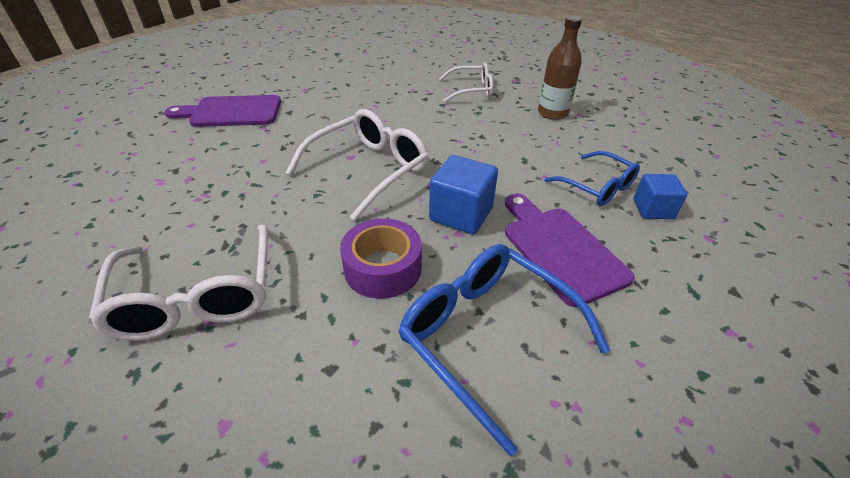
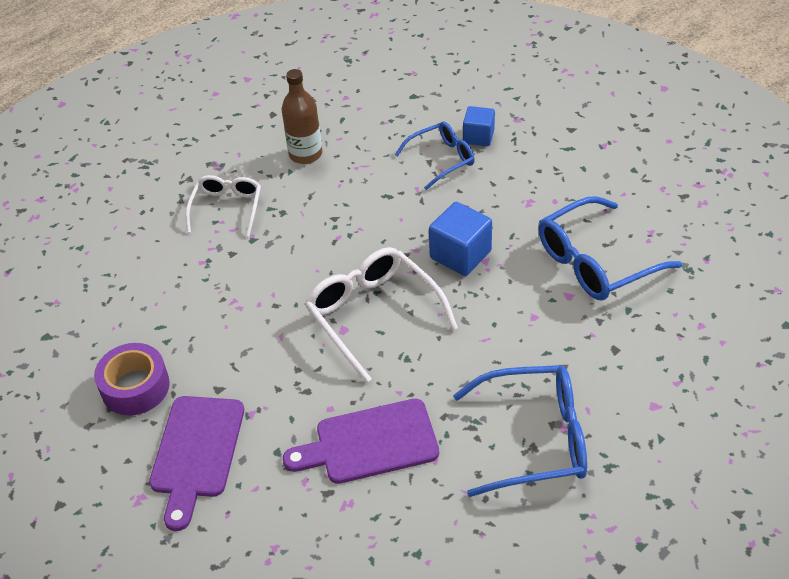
camera: 75 degrees left, 5 degrees up
white glasses [88,224,268,341] -> blue glasses [453,365,587,497]
purple tape [340,218,422,299] -> purple tape moved to [94,343,170,415]
purple cutting board [505,194,635,307] -> purple cutting board moved to [283,399,439,484]

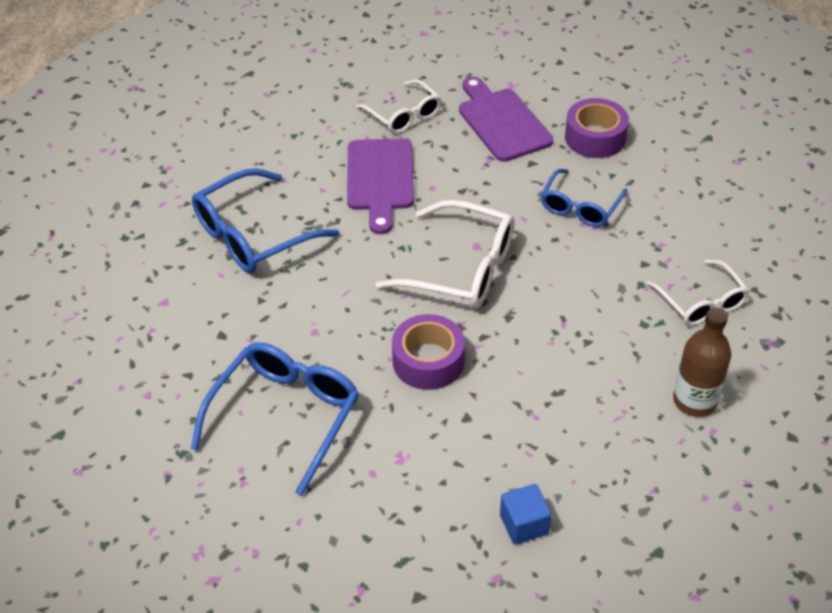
camera: 145 degrees right, 0 degrees up
purple cutting board [283,399,439,484] -> purple cutting board turned 135 degrees clockwise [347,139,414,234]
blue glasses [395,122,475,190] -> blue glasses moved to [541,169,627,227]
blue cube [429,202,492,276] -> purple tape [392,314,465,390]
none -> white glasses [356,79,442,134]

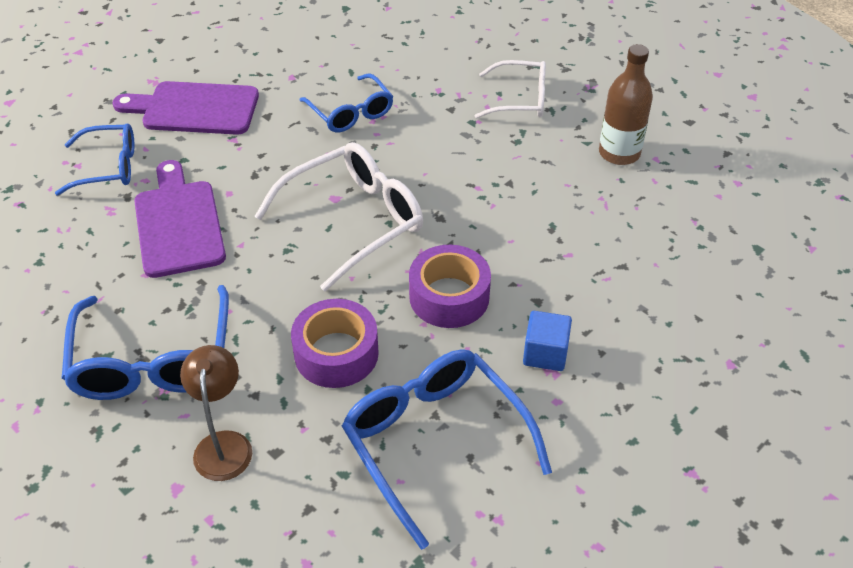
camera: 60 degrees left, 0 degrees up
purple cutting board [347,139,414,234] -> purple cutting board turned 135 degrees counterclockwise [134,160,226,278]
white glasses [356,79,442,134] -> blue glasses [55,124,135,195]
blue cube [500,484,552,545] -> blue cube moved to [523,311,572,371]
purple tape [565,98,629,158] -> purple tape moved to [291,299,379,388]
none -> brown lamp [180,345,252,481]

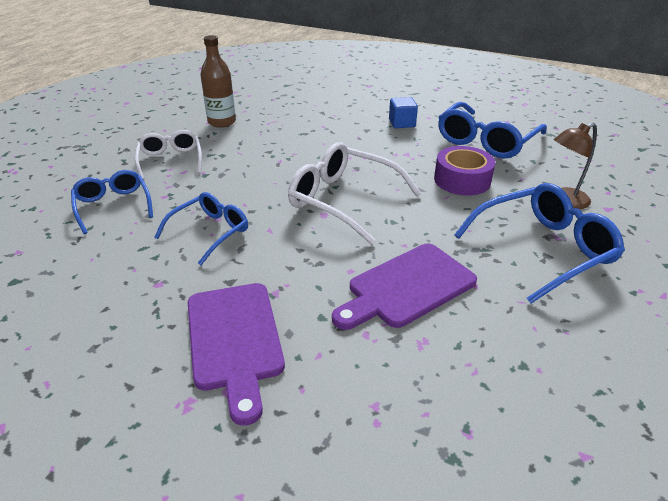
camera: 110 degrees left, 10 degrees down
blue glasses [55,124,135,195] -> blue glasses moved to [71,170,153,234]
purple tape [409,245,491,328] -> none

